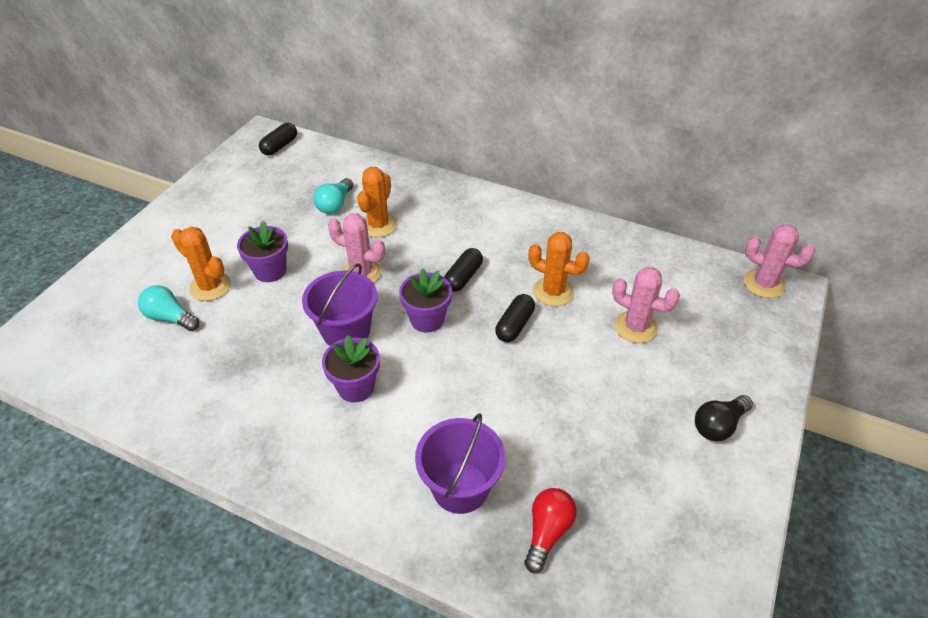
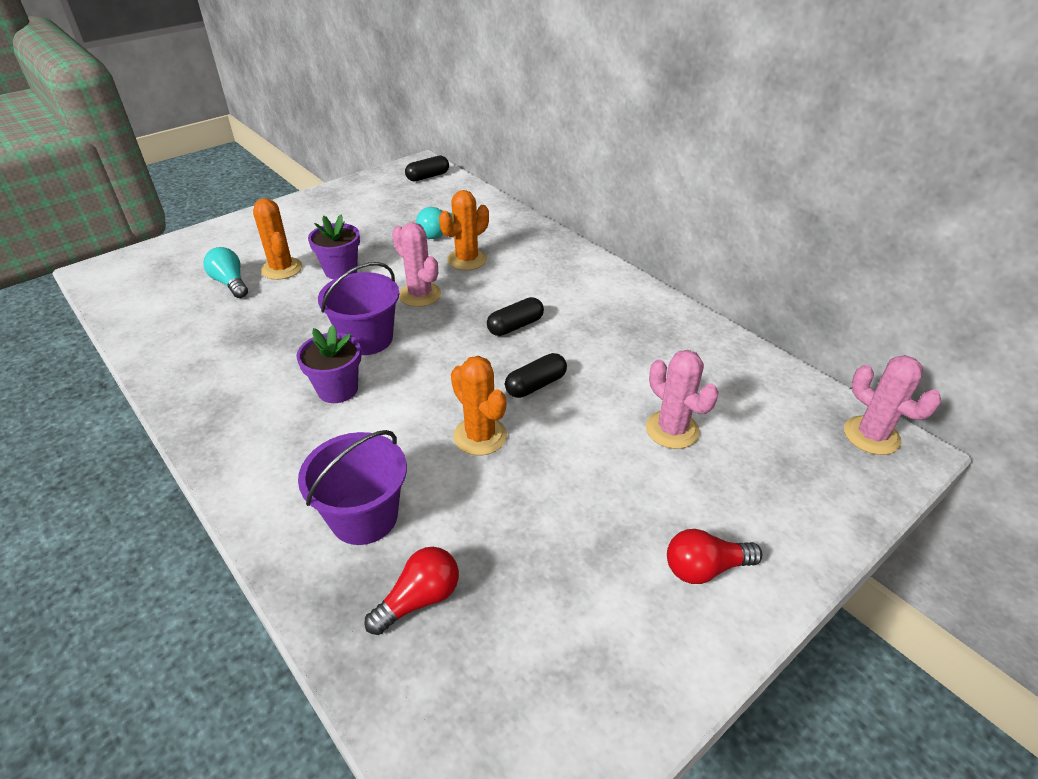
camera: 25 degrees right, 5 degrees down
purple flower pot [399,268,452,333] -> none
orange cactus [528,232,590,306] -> orange cactus moved to [451,356,507,455]
black light bulb [695,395,753,441] -> red light bulb [667,529,763,584]

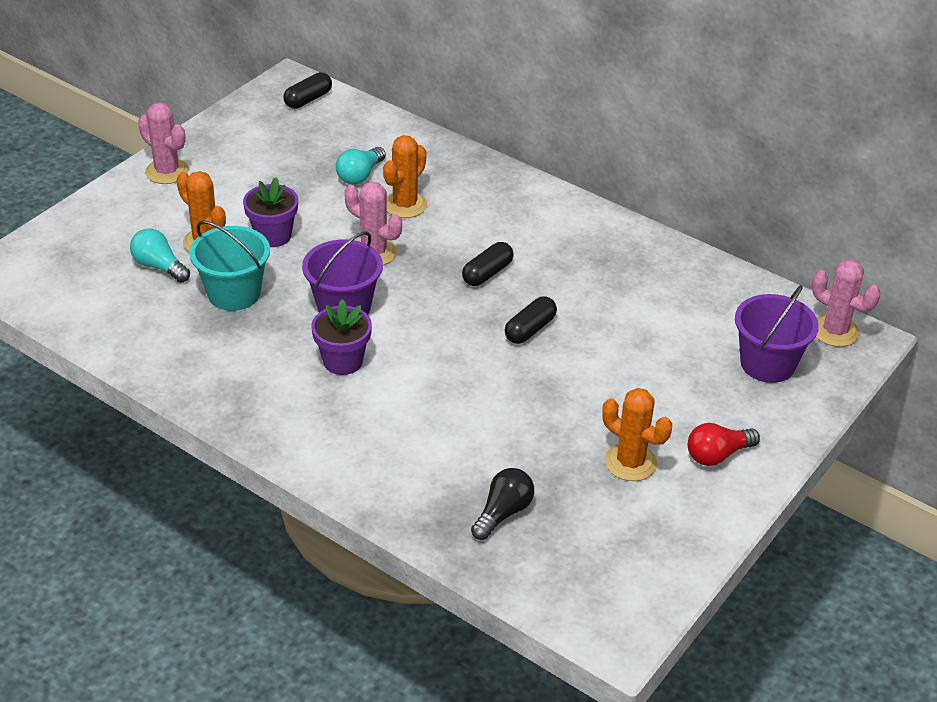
camera: 15 degrees left, 0 degrees up
purple bucket [298,430,407,545] -> purple bucket moved to [735,285,819,383]
red light bulb [364,547,459,635] -> black light bulb [471,468,534,540]
orange cactus [451,356,507,455] -> orange cactus moved to [602,388,672,481]
pink cactus [646,350,719,449] -> pink cactus moved to [138,102,189,184]
none -> turquoise bucket [189,221,270,311]

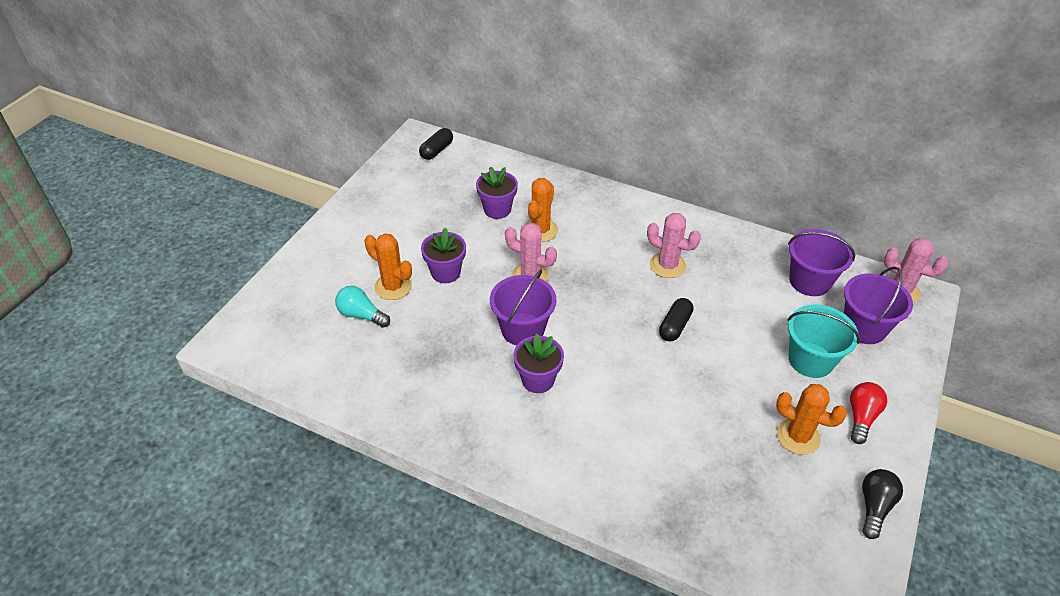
camera: 10 degrees left, 5 degrees up
pink cactus [138,102,189,184] -> pink cactus moved to [647,213,701,278]
turquoise bucket [189,221,270,311] -> turquoise bucket moved to [788,305,860,378]
turquoise light bulb [336,147,386,184] -> purple flower pot [476,167,518,219]
black capsule [462,242,514,286] -> none
black light bulb [471,468,534,540] -> black light bulb moved to [862,469,903,539]
red light bulb [688,423,760,466] -> red light bulb turned 150 degrees clockwise [850,382,887,444]
none -> purple bucket [788,229,855,296]

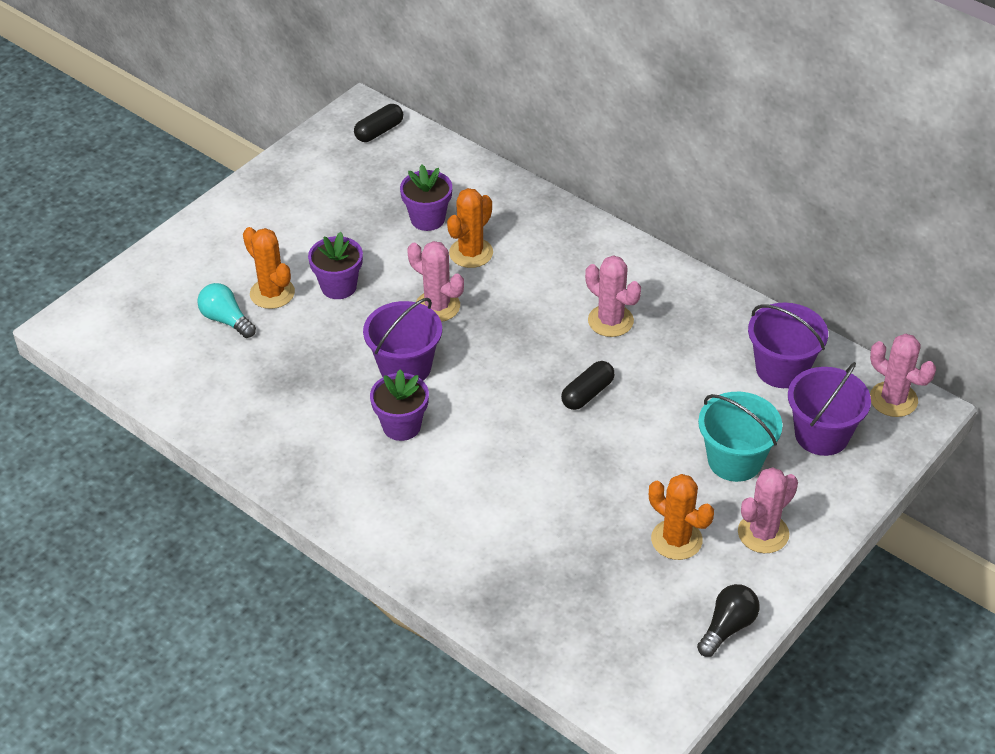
camera: 15 degrees right, 0 degrees up
red light bulb [850,382,887,444] -> pink cactus [738,467,798,553]

